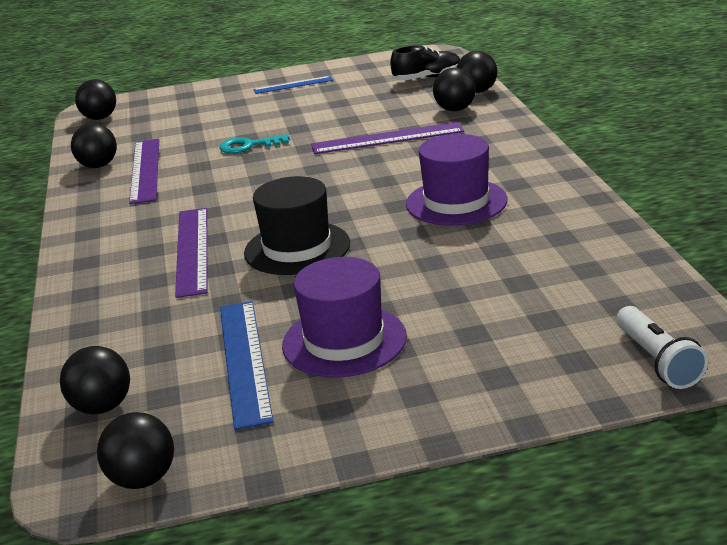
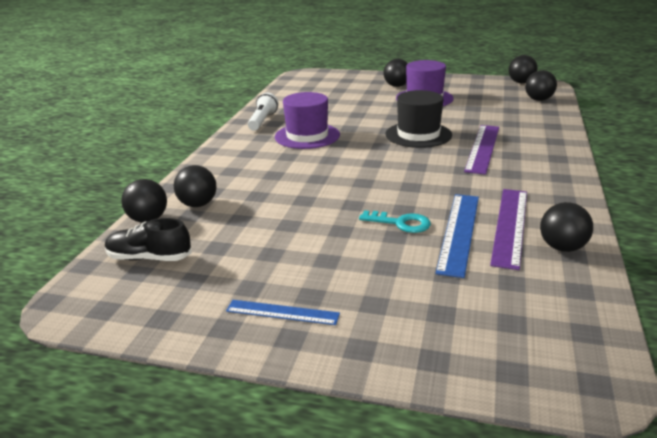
camera: 155 degrees left, 0 degrees up
black ball [75,79,116,120] -> black ball moved to [384,59,408,87]
blue ruler [220,301,273,430] -> blue ruler moved to [435,194,479,278]
purple ruler [311,122,464,154] -> none
white flashlight [616,306,708,389] -> white flashlight moved to [248,93,279,131]

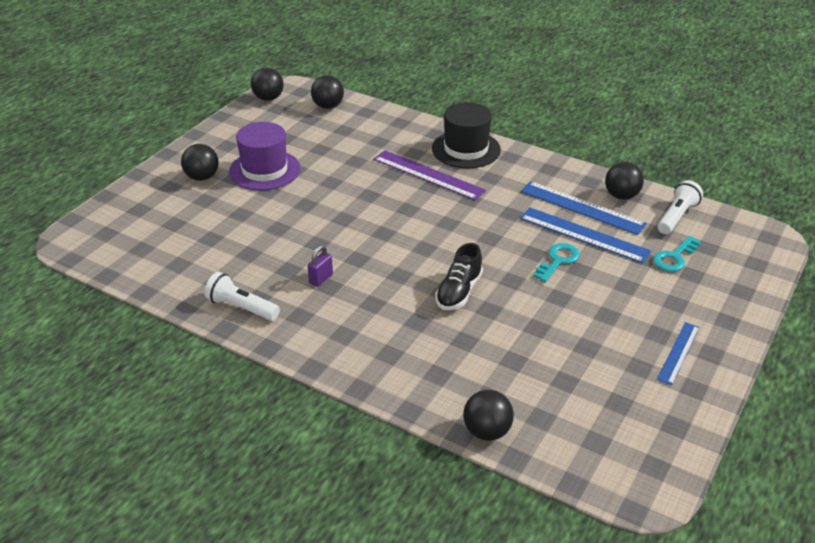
camera: 75 degrees left, 10 degrees up
black shoe [105,218,192,261] -> black shoe moved to [435,243,483,310]
black ball [174,165,217,207] -> none
purple hat [275,92,340,149] -> purple padlock [308,245,333,287]
black hat [386,90,452,148] -> black hat moved to [432,102,501,168]
purple ruler [490,189,527,270] -> blue ruler [521,181,647,235]
none -> turquoise key [653,236,701,272]
none -> white flashlight [658,180,703,234]

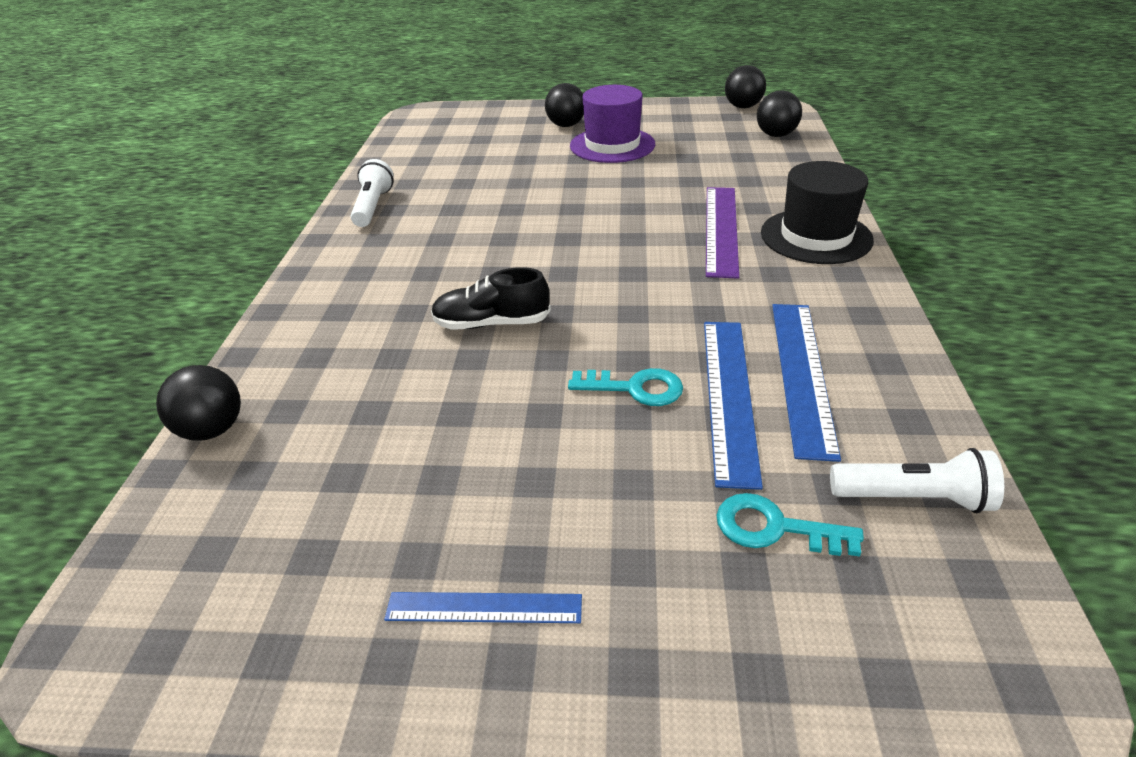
camera: 65 degrees right, 0 degrees up
purple padlock [308,245,333,287] -> none
black ball [605,162,644,200] -> none

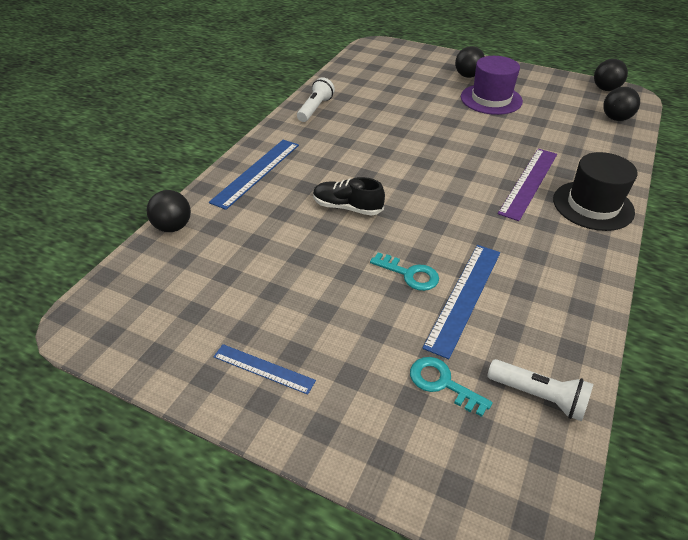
camera: 20 degrees right, 5 degrees up
blue ruler [772,304,841,462] -> blue ruler moved to [209,140,299,210]

